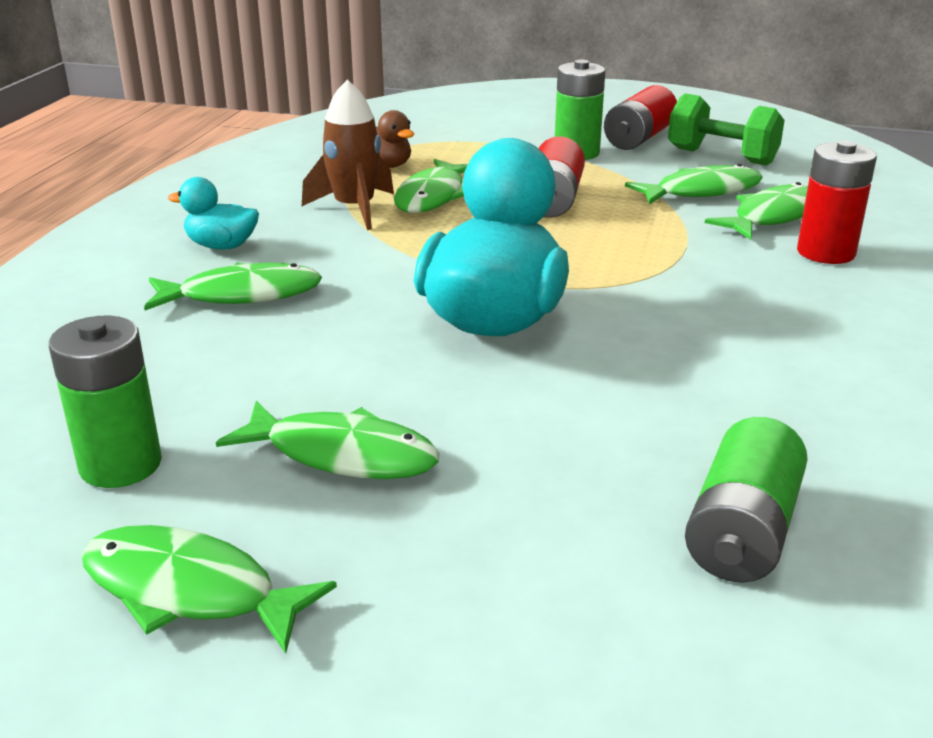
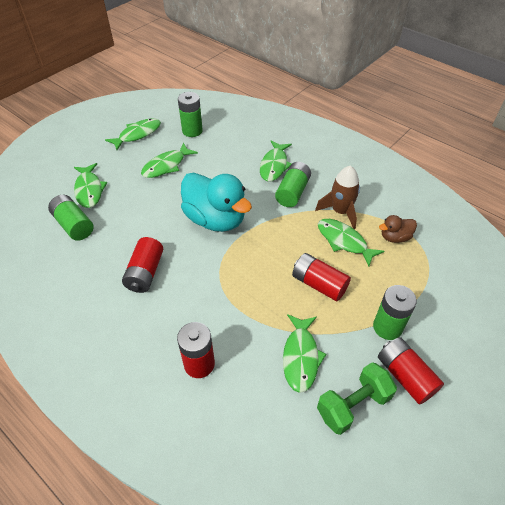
camera: 115 degrees right, 20 degrees up
turquoise duck [168,177,259,250] -> none
green fish [705,182,808,240] -> green fish moved to [74,163,107,208]
none -> red battery [122,237,163,293]
none -> green battery [275,162,311,207]

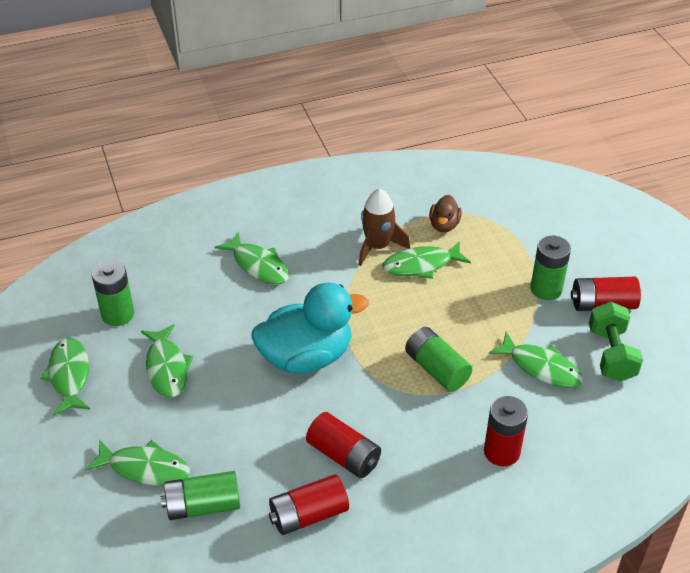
camera: 60 degrees left, 5 degrees down
green battery [275,162,311,207] -> green battery moved to [405,327,472,392]
red battery [292,253,351,301] -> red battery moved to [269,474,349,535]

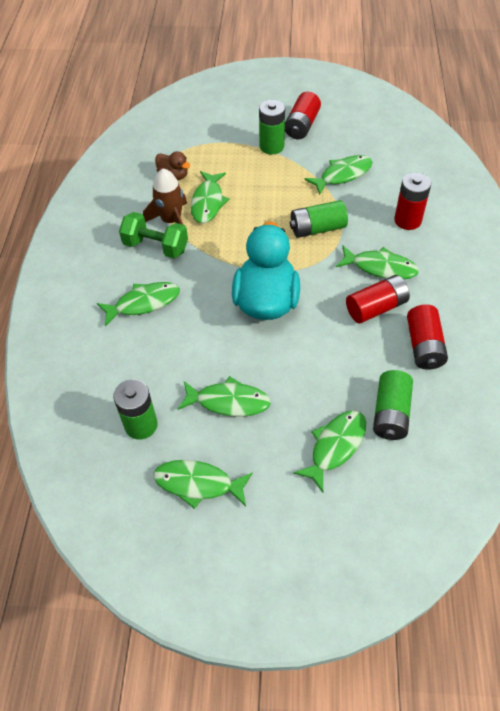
camera: 65 degrees left, 10 degrees up
green dumbbell [589,301,643,382] -> green dumbbell moved to [119,212,188,259]
none -> green fish [336,246,419,280]

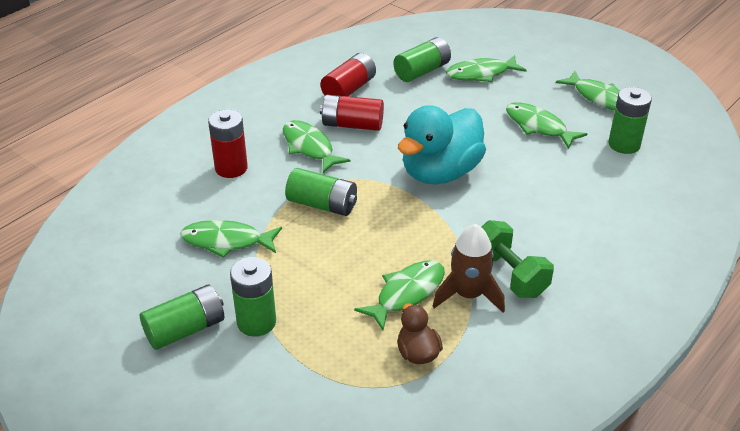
camera: 145 degrees left, 15 degrees down
green fish [97,282,180,327] -> none
red battery [285,92,321,139] -> green battery [140,284,224,350]

